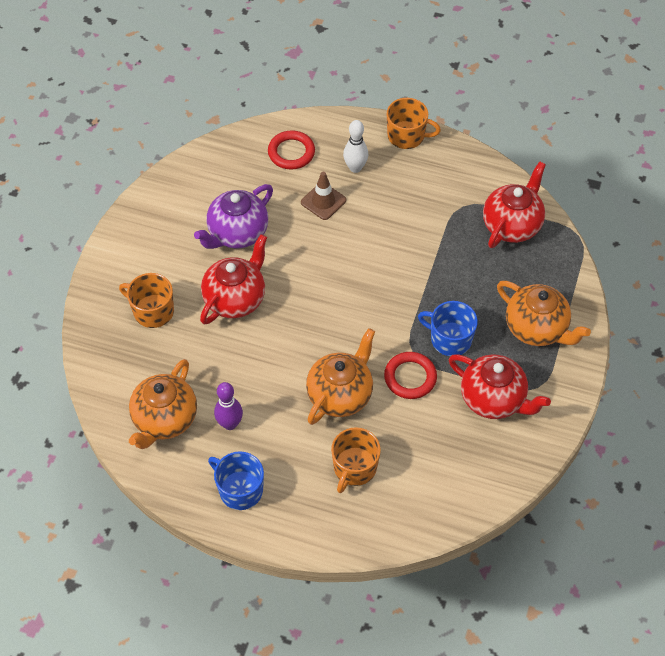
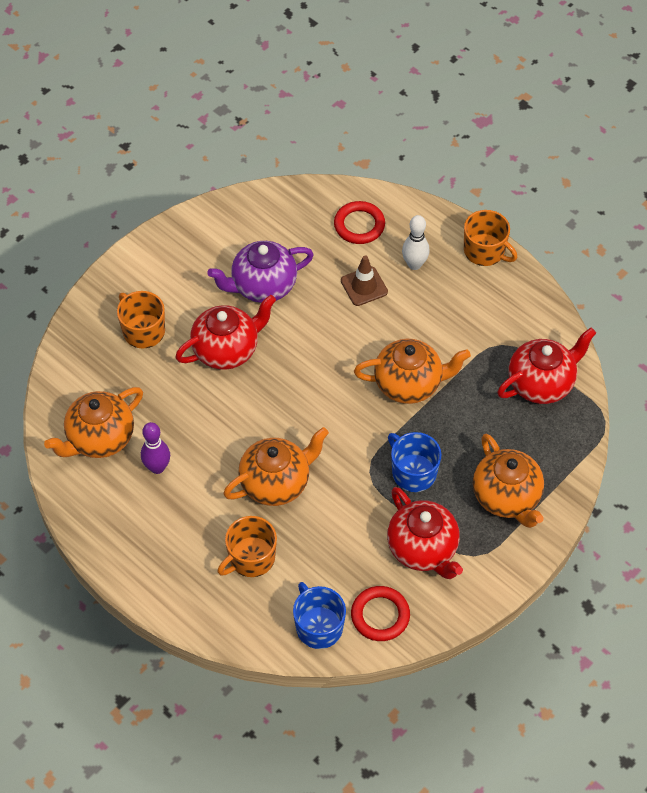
camera: 25 degrees right, 0 degrees up
blue mug [208,451,264,510] -> blue mug moved to [293,582,346,649]
red ring [384,352,437,399] -> red ring moved to [351,586,410,641]
none -> orange teapot [354,339,471,404]

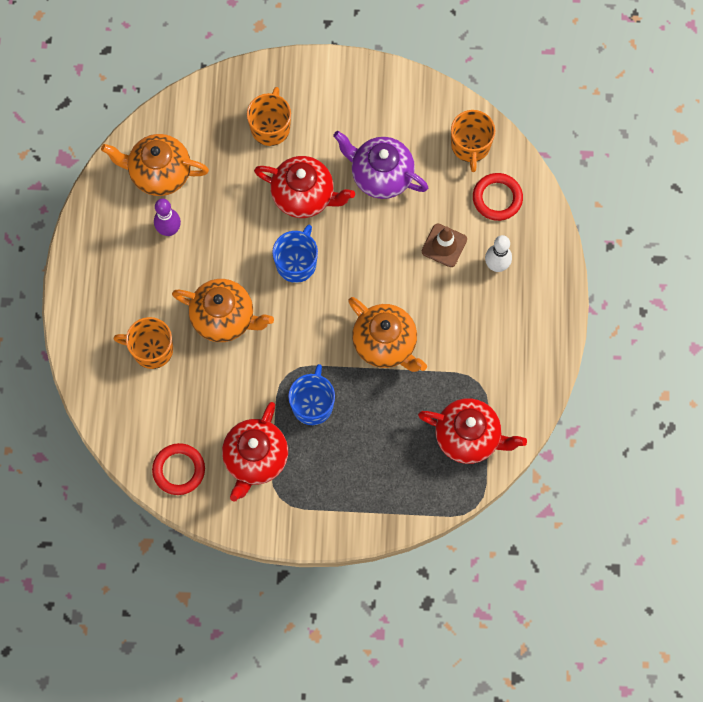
camera: 50 degrees right, 15 degrees up
blue mug [293,582,346,649] -> blue mug moved to [272,225,318,283]
orange mug [464,210,517,266] -> orange mug moved to [451,110,495,172]
orange teapot [473,434,544,528] -> none

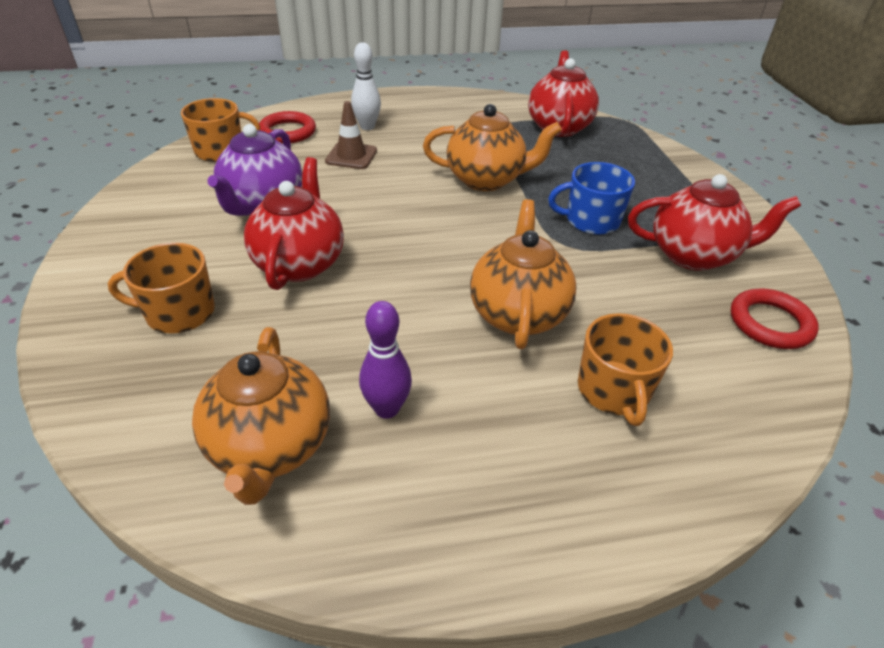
camera: 105 degrees left, 30 degrees down
blue mug [272,225,318,283] -> none
orange teapot [348,297,427,372] -> orange teapot turned 60 degrees clockwise [423,104,562,191]

